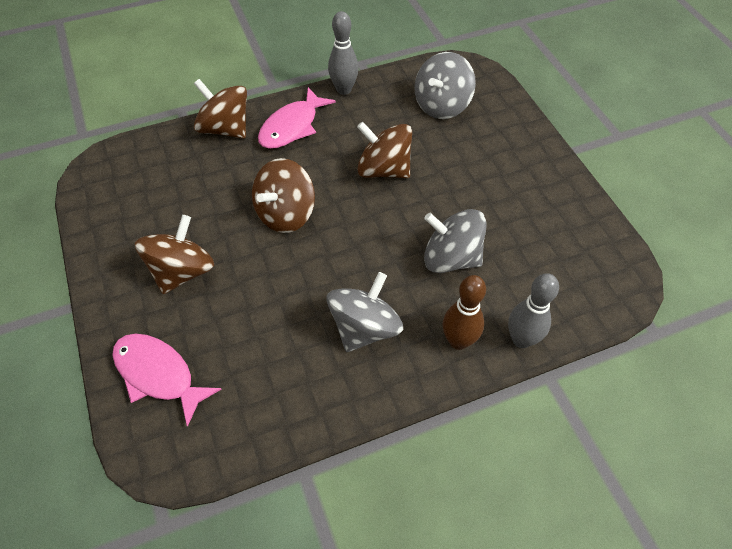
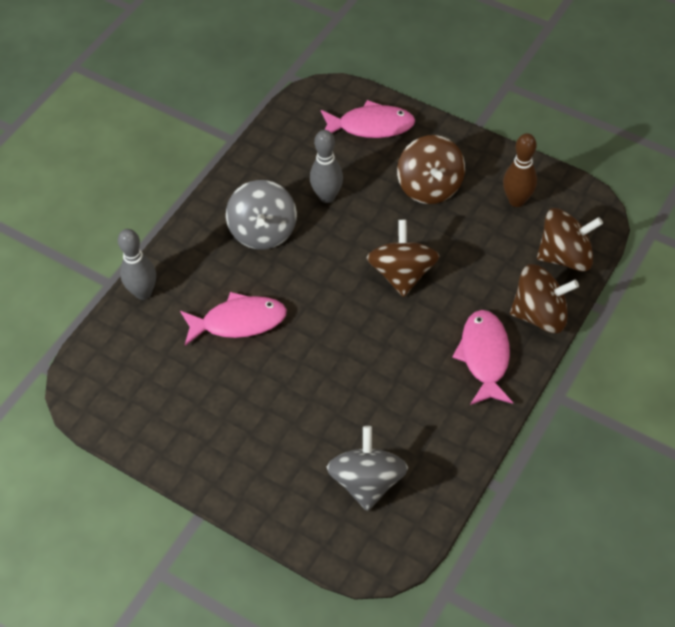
camera: 145 degrees right, 0 degrees up
grey bowling pin [328,11,359,95] -> grey bowling pin moved to [310,130,343,203]
brown spinning top [357,122,412,178] -> brown spinning top moved to [537,208,603,272]
grey spinning top [424,209,486,273] -> pink fish [180,292,287,346]
brown bowling pin [443,275,486,350] -> brown bowling pin moved to [503,133,537,207]

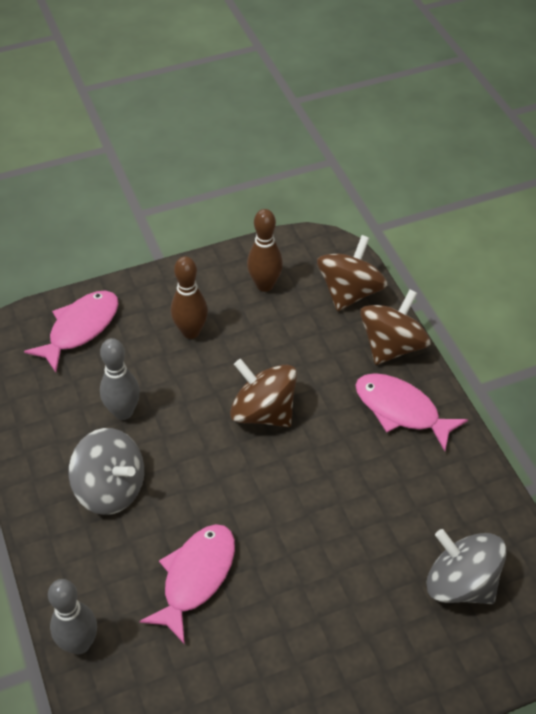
camera: 55 degrees left, 5 degrees down
brown spinning top [397,135,465,204] -> brown bowling pin [171,256,208,339]

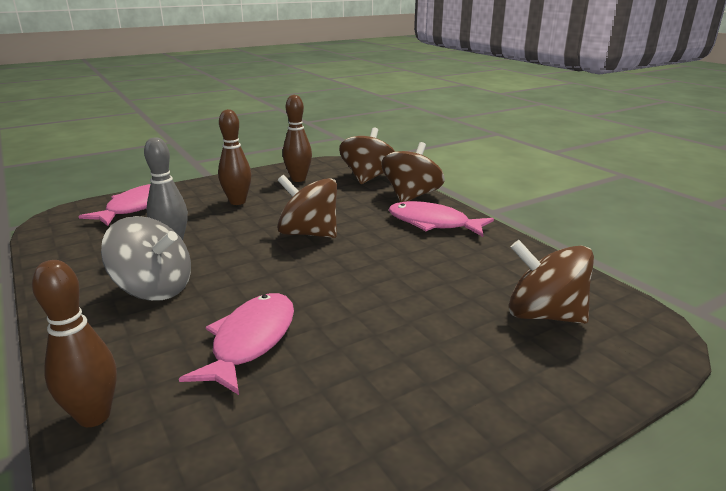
camera: 10 degrees left, 25 degrees down
grey bowling pin [48,579,97,654] -> brown bowling pin [32,260,117,427]
grey spinning top [426,529,507,604] -> brown spinning top [509,240,594,324]

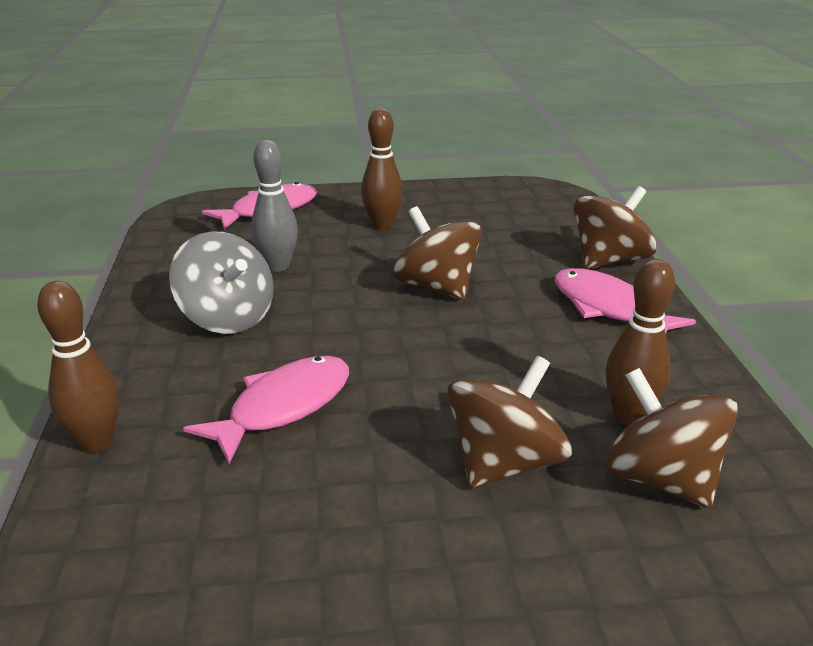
camera: 25 degrees right, 5 degrees up
brown bowling pin [283,95,312,182] -> brown bowling pin moved to [606,259,675,425]
brown spinning top [339,128,395,184] -> brown spinning top moved to [447,356,572,488]

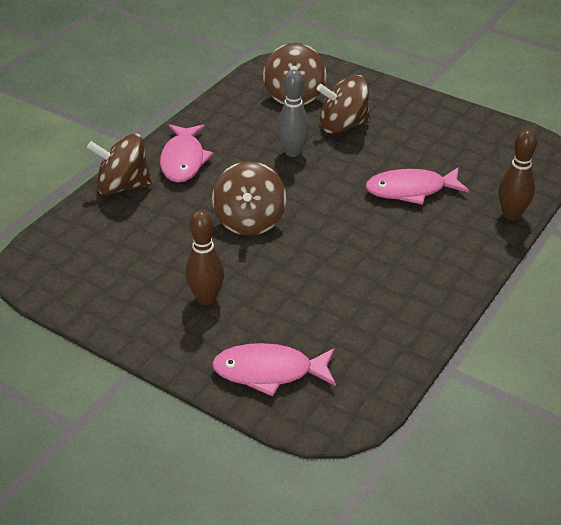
camera: 140 degrees left, 10 degrees up
grey spinning top [169,232,274,334] -> none
grey bowling pin [251,140,298,272] -> grey bowling pin moved to [277,69,310,157]
brown bowling pin [606,259,675,425] -> none

